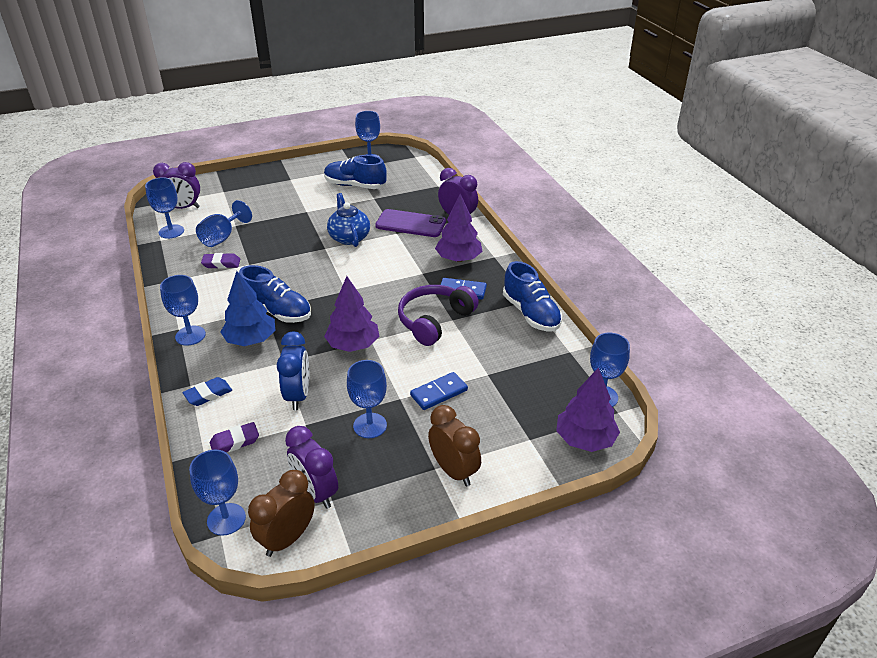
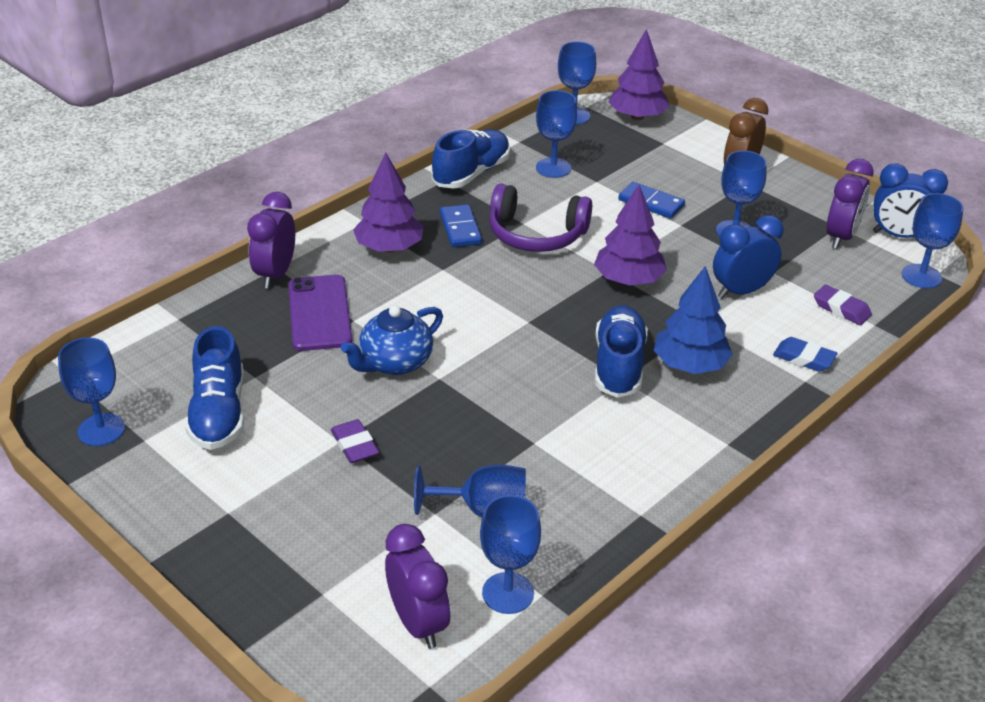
camera: 115 degrees left, 0 degrees up
blue goblet [160,275,206,345] -> blue goblet moved to [536,90,577,178]
purple eraser [201,253,240,269] -> purple eraser moved to [331,419,379,463]
brown clock [248,470,315,557] -> blue clock [873,164,948,238]

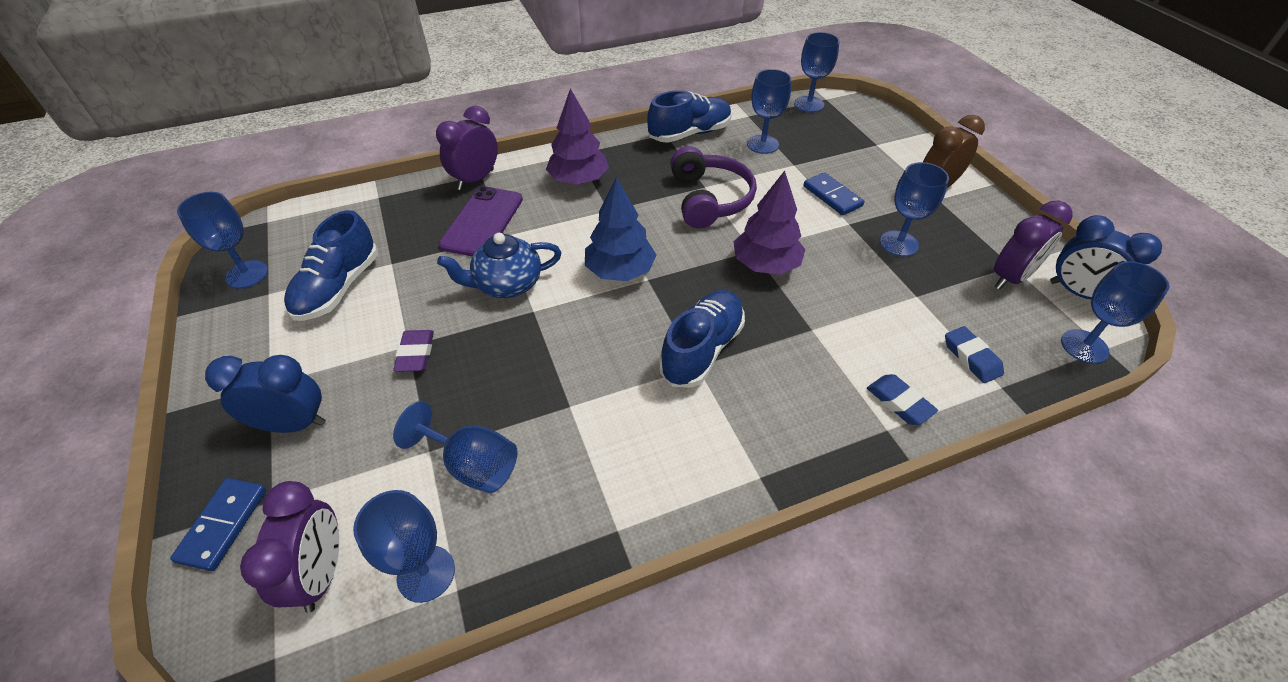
camera: 25 degrees right, 10 degrees up
blue domino [440,204,482,247] -> blue domino moved to [170,478,266,571]
purple headphones [489,184,592,252] -> purple headphones turned 135 degrees counterclockwise [670,146,757,228]
purple tree [608,29,669,120] -> none
blue tree [654,266,733,374] -> blue tree moved to [585,177,656,281]
blue clock [713,215,784,299] -> blue clock moved to [205,355,326,433]
purple eraser [814,285,872,325] -> blue eraser [945,326,1004,383]

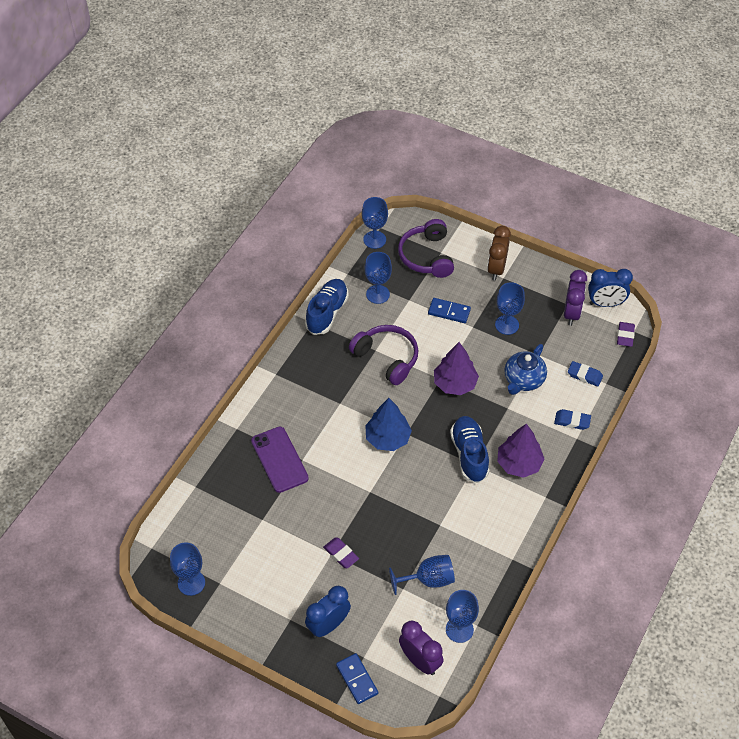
camera: 40 degrees left, 5 degrees up
blue shoe [284,210,378,321] -> none
purple clock [436,106,498,190] -> none
blue teapot [437,233,561,298] -> blue teapot moved to [504,344,547,395]
purple tree [546,88,609,184] -> purple tree moved to [497,424,545,478]
blue goblet [1061,261,1169,364] -> purple eraser [617,322,635,347]
none -> purple headphones [398,219,454,278]

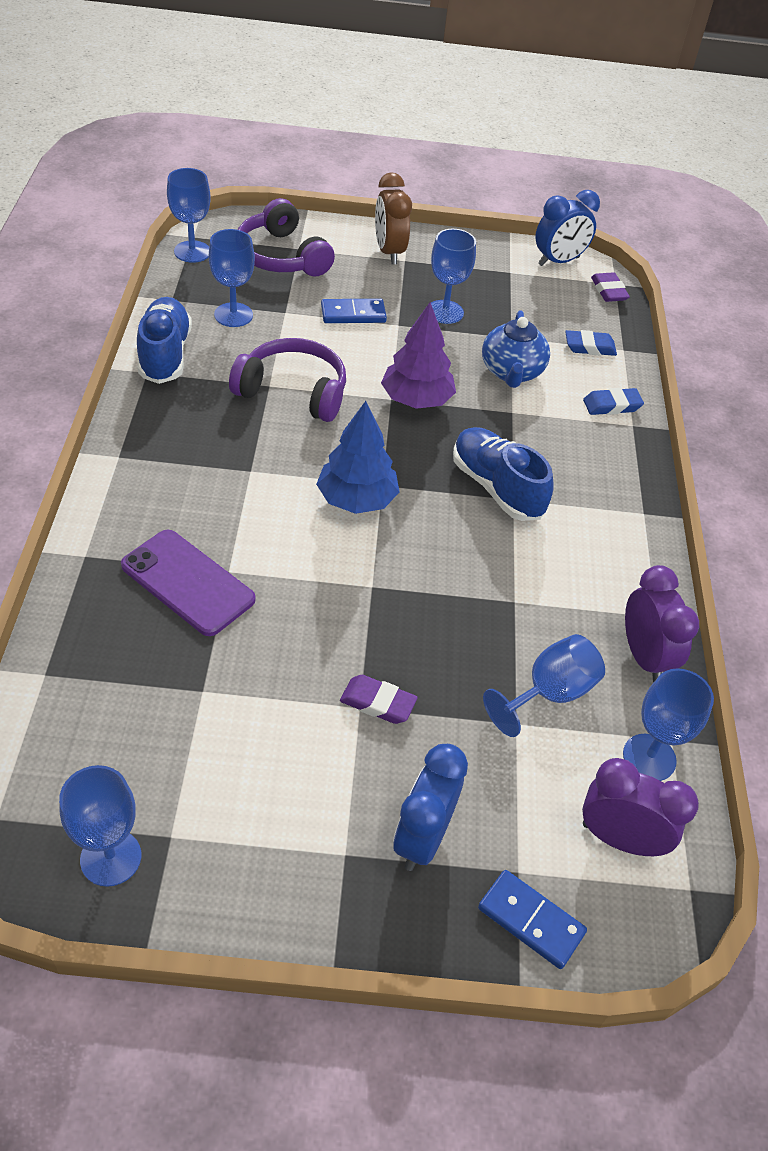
camera: 30 degrees left, 5 degrees down
purple tree [497,424,545,478] -> none
purple clock [564,270,587,326] -> purple clock moved to [625,565,699,683]

